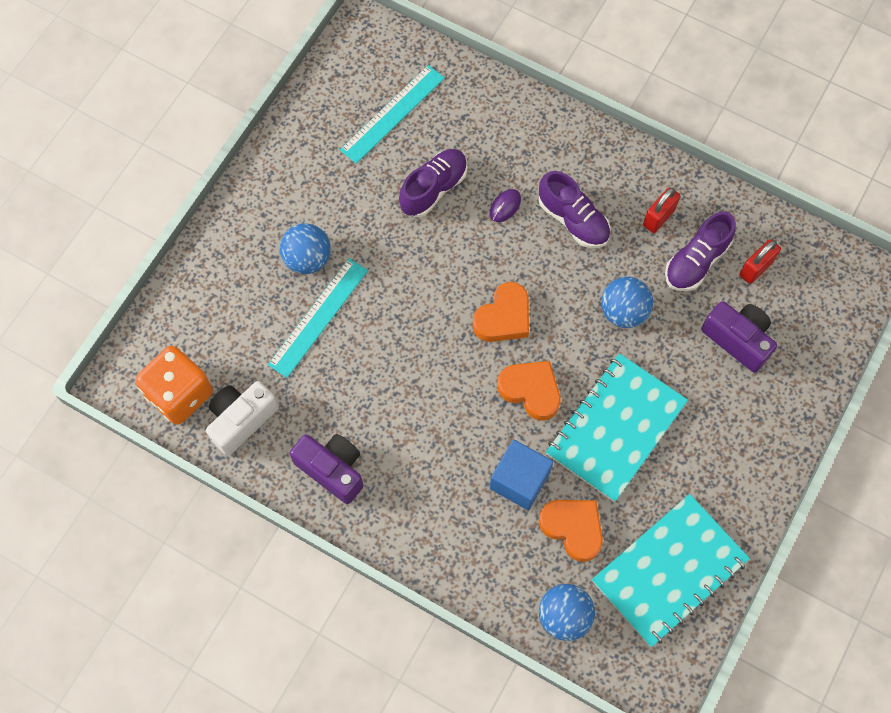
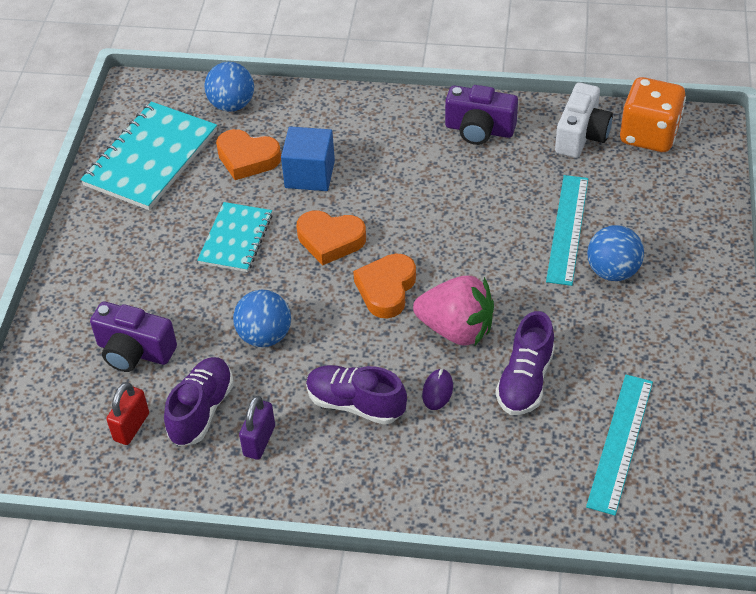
camera: 160 degrees right, 20 degrees down
turquoise notebook [546,353,688,502] -> turquoise notebook [197,202,273,272], size x0.61
red padlock [643,187,680,233] -> purple padlock [239,396,275,460]
none -> pink strawberry [413,276,494,346]

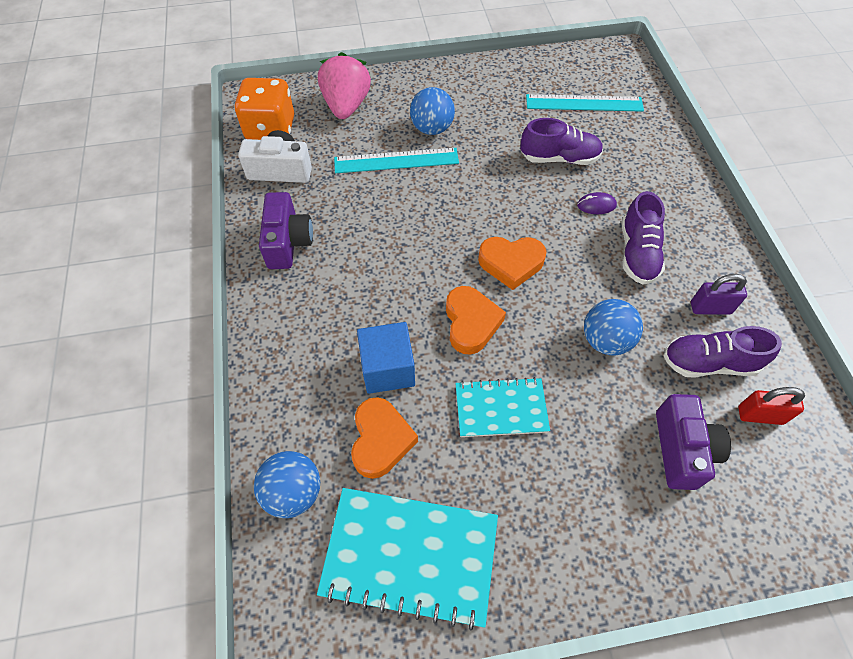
camera: 110 degrees left, 10 degrees up
pink strawberry [413,276,494,346] -> pink strawberry moved to [318,52,371,119]

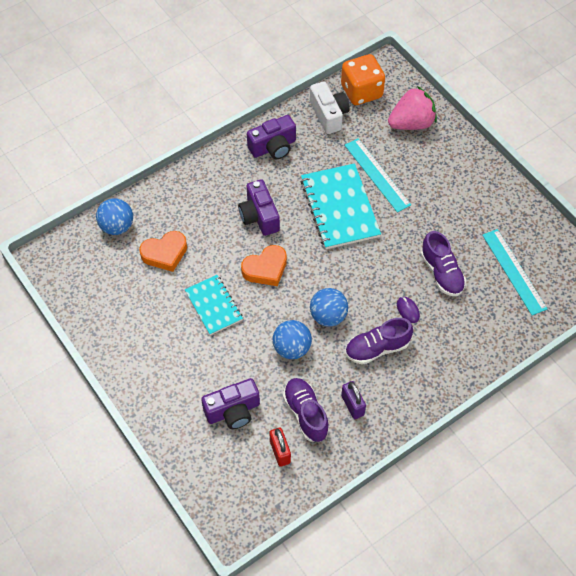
camera: 65 degrees right, 0 degrees up
turquoise notebook [317,488,498,630] -> turquoise notebook moved to [300,163,381,249]
blue cube [357,322,415,394] -> none
blue ball [410,87,455,135] -> blue ball moved to [310,288,348,327]
orange heart [478,237,546,290] -> none
none -> purple camera [238,179,280,236]

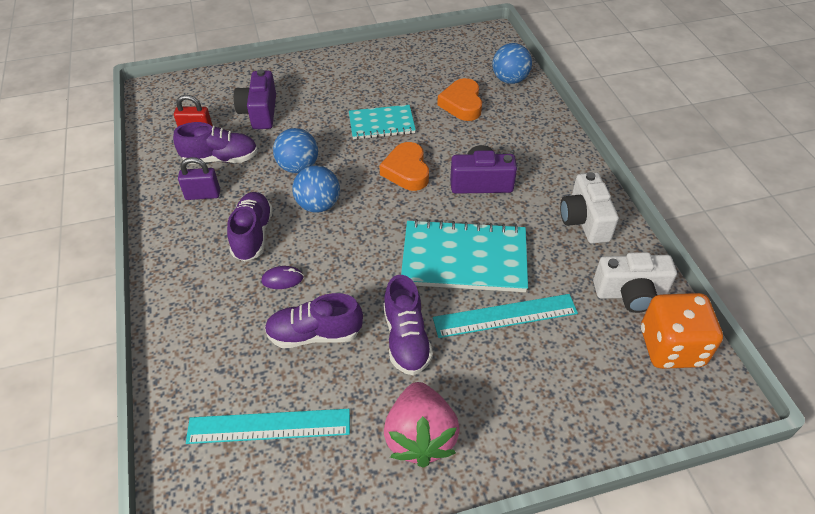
camera: 110 degrees right, 10 degrees down
purple camera [247,115,296,159] -> white camera [560,172,619,244]
pink strawberry [388,86,437,130] -> pink strawberry moved to [384,382,460,468]
none -> purple shoe [384,275,433,375]

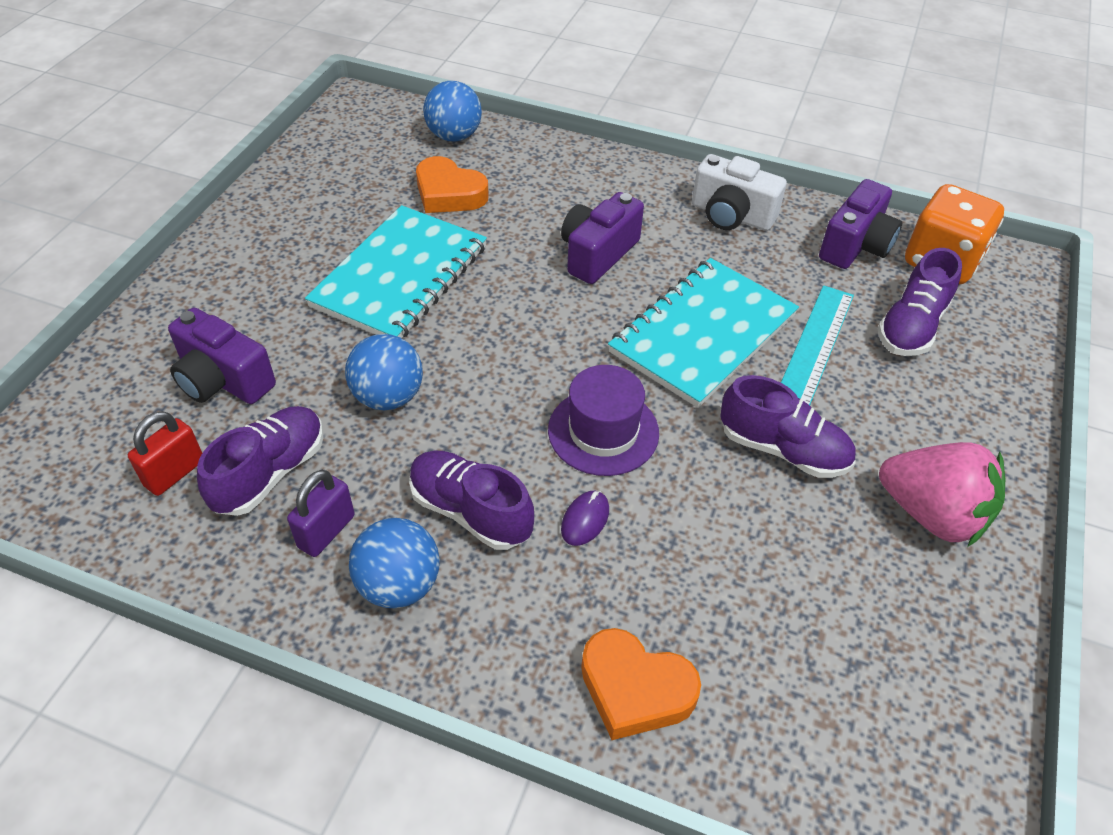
camera: 55 degrees left, 0 degrees up
turquoise ruler [186,409,350,444] -> none
purple shoe [265,293,363,348] -> purple shoe moved to [878,248,962,356]
blue ball [292,165,340,213] -> blue ball moved to [349,518,440,608]
turquoise notebook [349,105,416,139] -> turquoise notebook [305,205,487,338], size x1.63
orange heart [379,142,429,191] -> orange heart moved to [581,628,701,740]
white camera [593,252,677,313] -> purple camera [819,179,902,269]
none -> purple hat [548,365,659,476]

